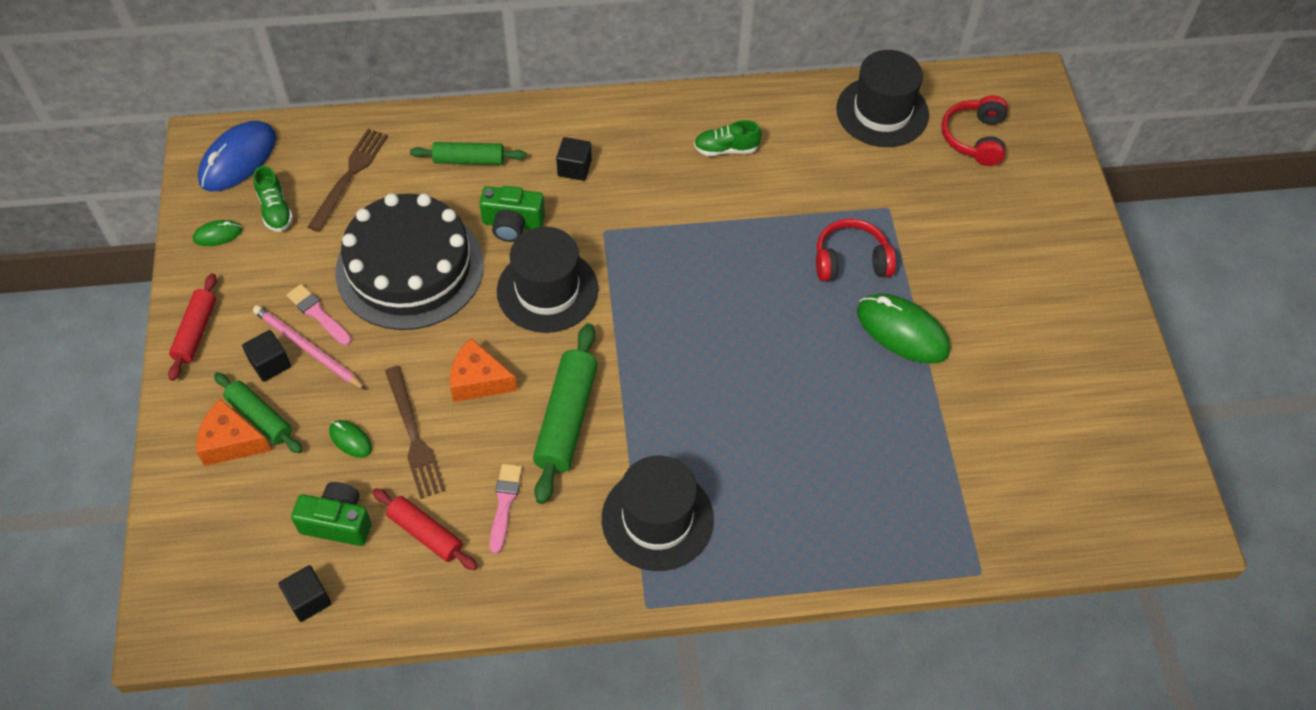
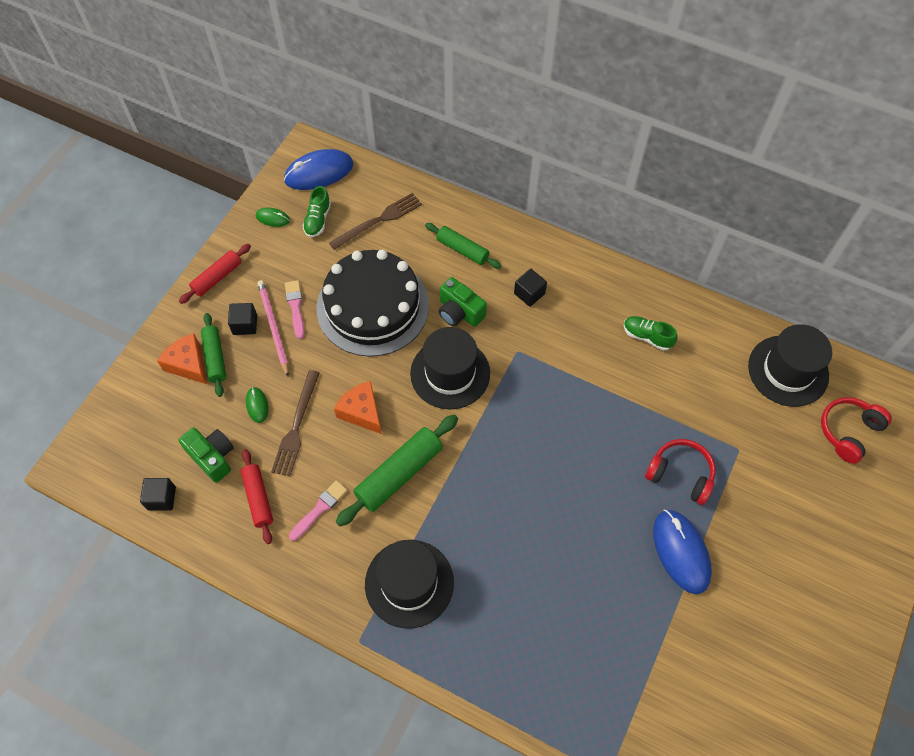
camera: 35 degrees right, 5 degrees up
green mouse [857,294,950,364] -> blue mouse [653,510,712,594]

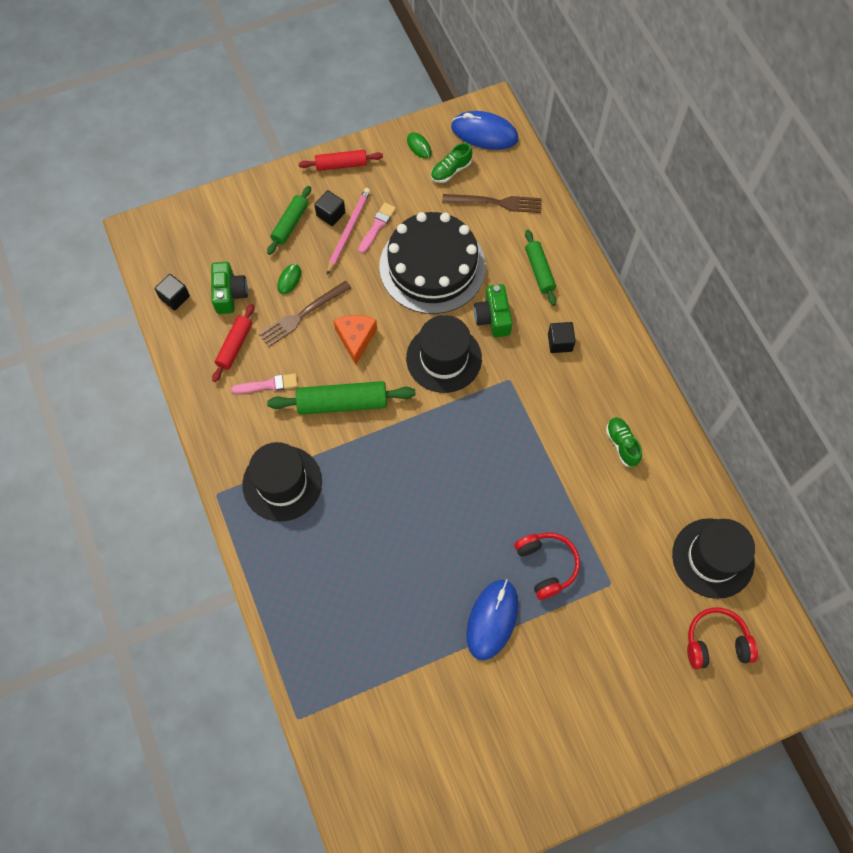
camera: 40 degrees right, 5 degrees up
orange cheese [157,333,207,384] -> none

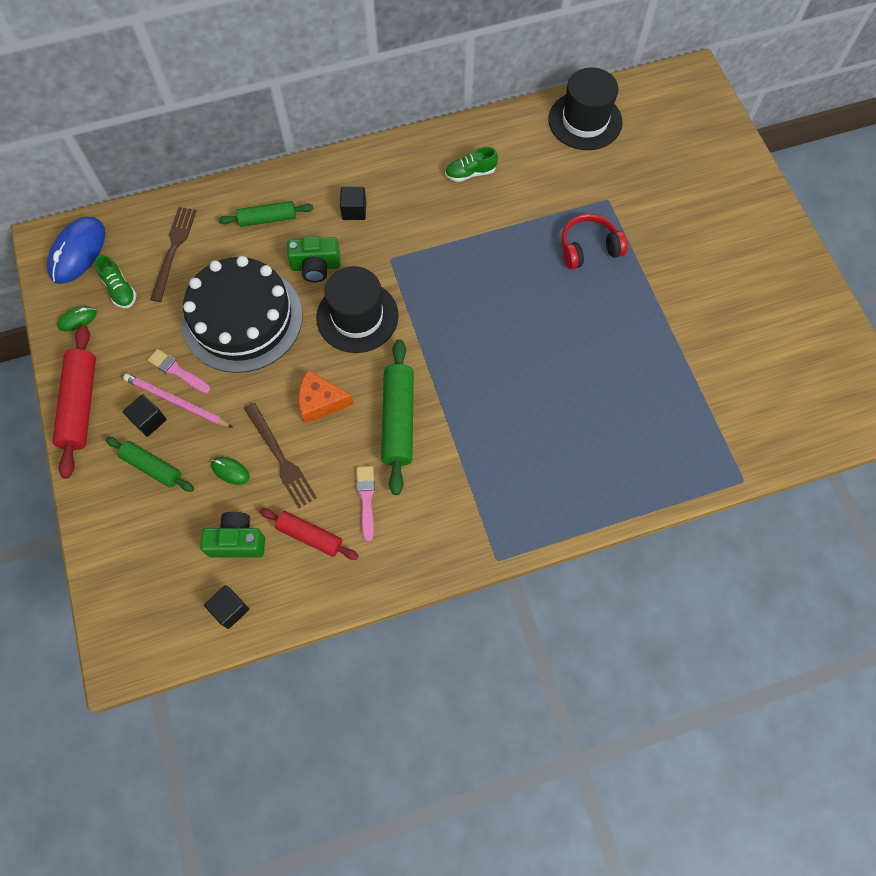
camera: 85 degrees left, 0 degrees up
black hat [242,442,322,522] -> none
red rolling pin [299,150,383,171] -> red rolling pin [53,325,96,478], size x1.57
blue mouse [466,579,518,660] -> none
red headphones [687,608,758,669] -> none

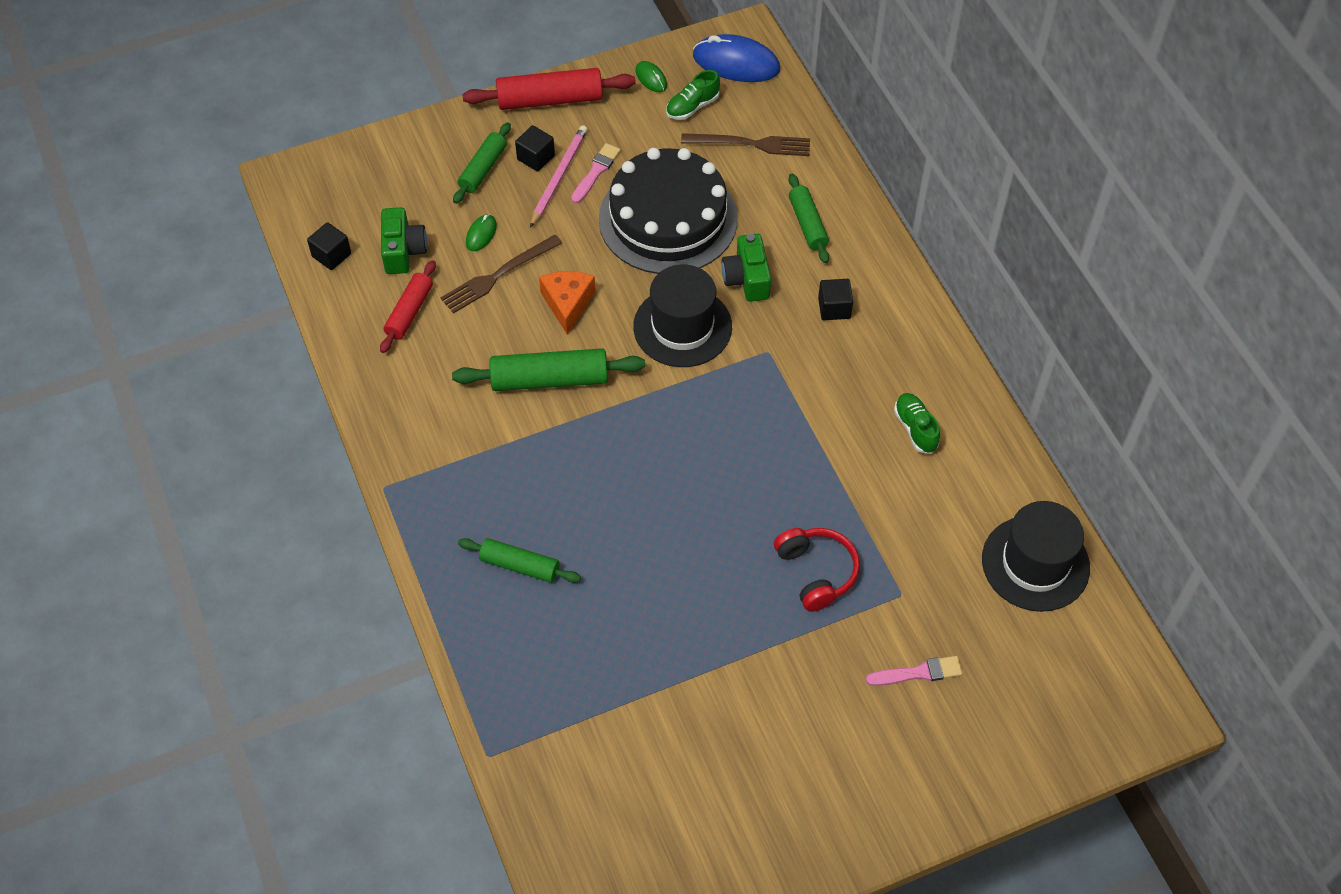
camera: 85 degrees right, 10 degrees down
pink brush [356,466,375,542] -> pink brush moved to [866,656,962,686]
none -> green rolling pin [458,538,581,583]

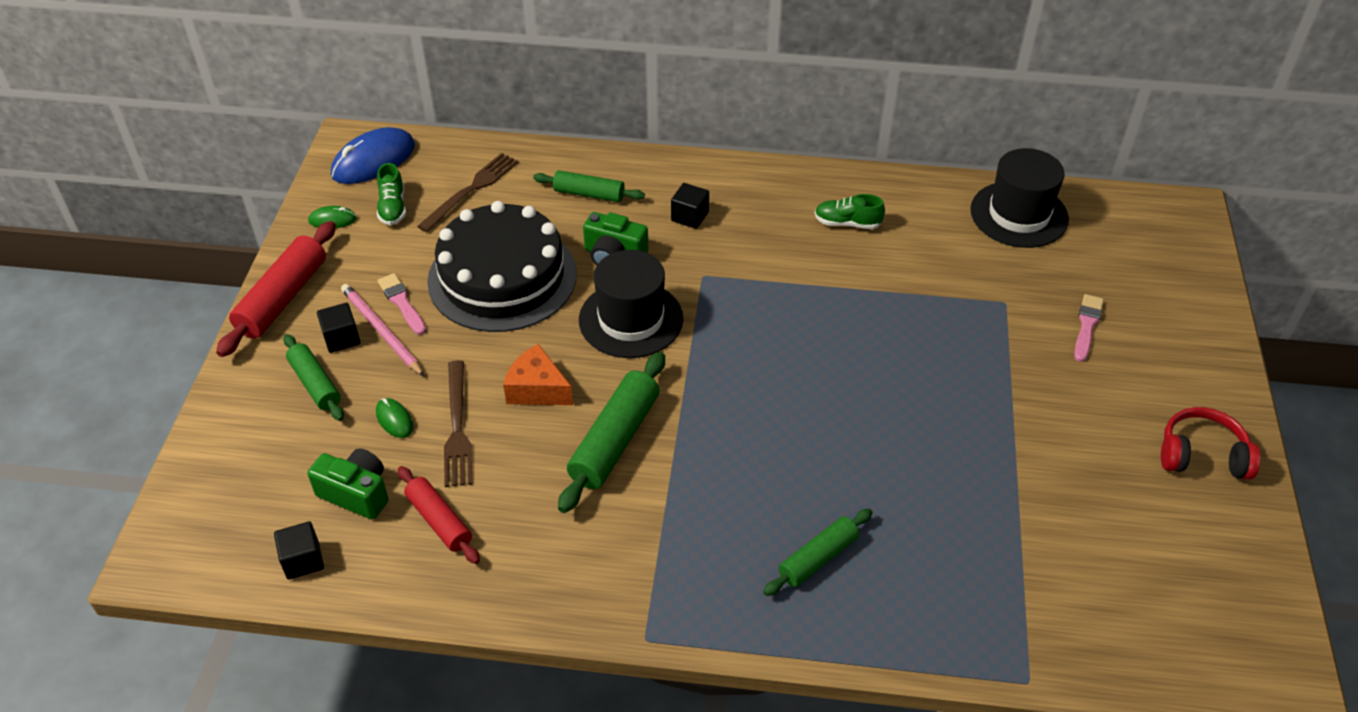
camera: 60 degrees left, 10 degrees down
red headphones [774,528,860,612] -> red headphones moved to [1161,407,1261,480]

